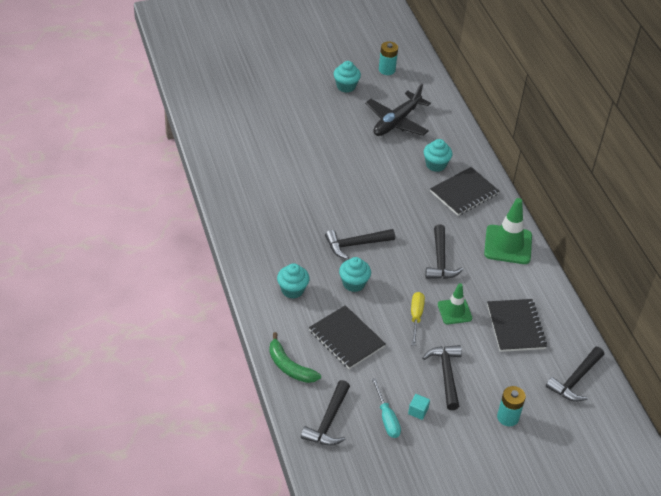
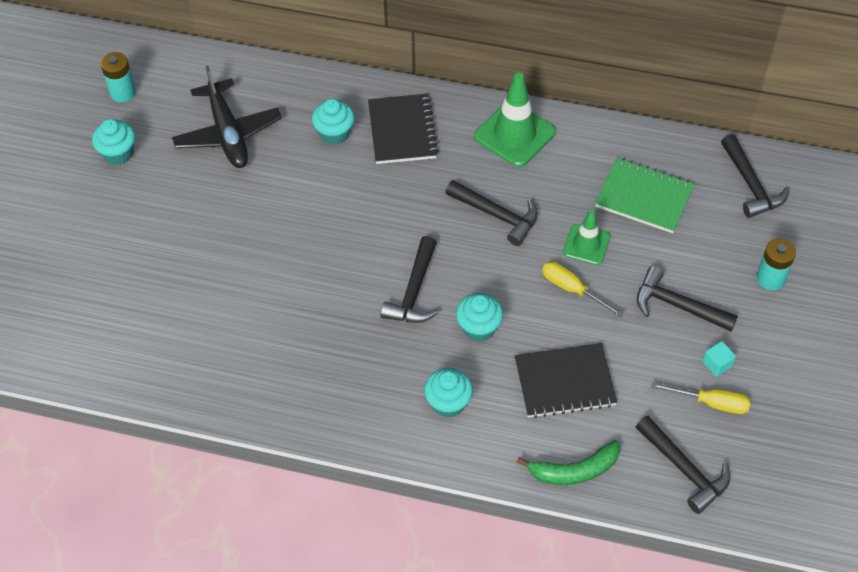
camera: 55 degrees left, 10 degrees up
turquoise screwdriver [372,378,401,438] -> yellow screwdriver [651,382,750,414]
black notebook [487,299,547,352] -> green notebook [595,158,694,233]

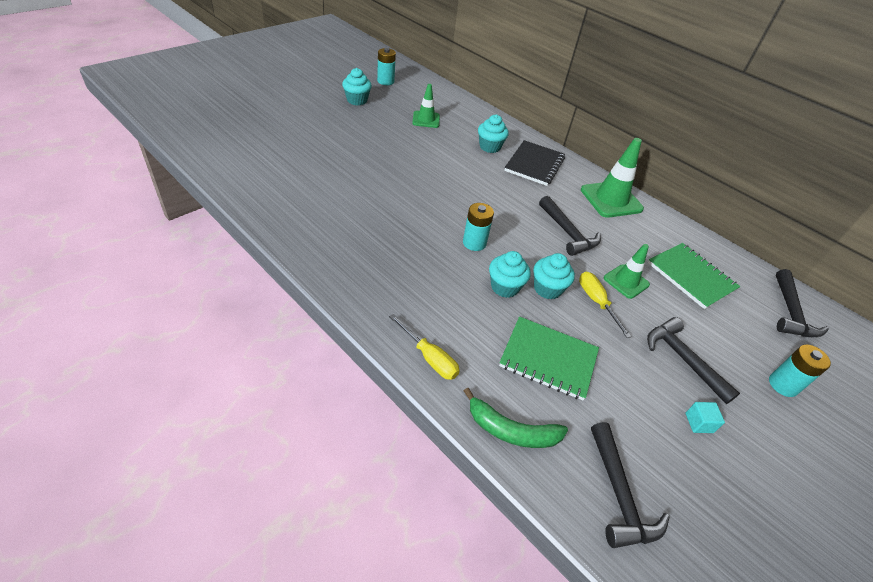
camera: 25 degrees right, 10 degrees down
black plane [172,66,282,168] -> green traffic cone [412,84,440,128]
black hammer [380,236,439,323] -> turquoise battery [463,203,494,251]
turquoise cupcake [424,368,473,417] -> turquoise cupcake moved to [533,253,575,300]
black notebook [514,343,617,418] -> green notebook [499,316,599,400]
yellow screwdriver [651,382,750,414] -> yellow screwdriver moved to [389,314,460,380]

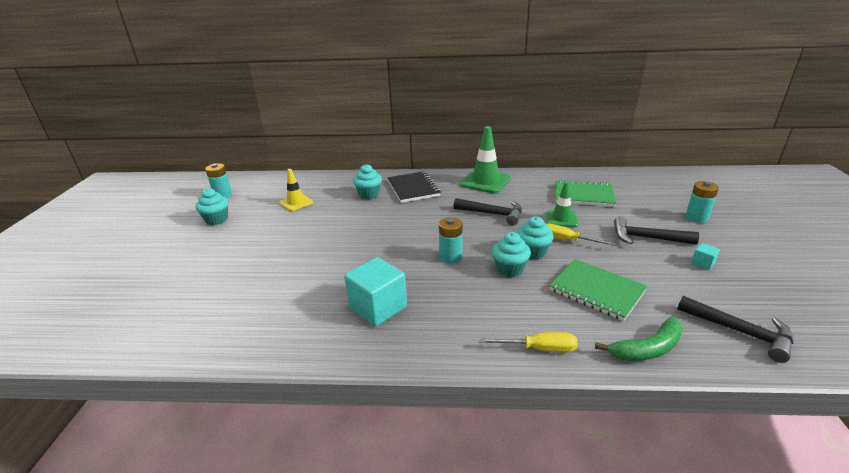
camera: 35 degrees left, 15 degrees down
green traffic cone [412,84,440,128] -> yellow traffic cone [279,169,313,211]
green notebook [499,316,599,400] -> green notebook turned 60 degrees clockwise [549,259,648,321]
black hammer [776,269,829,337] -> none
none -> turquoise cube [344,257,407,327]

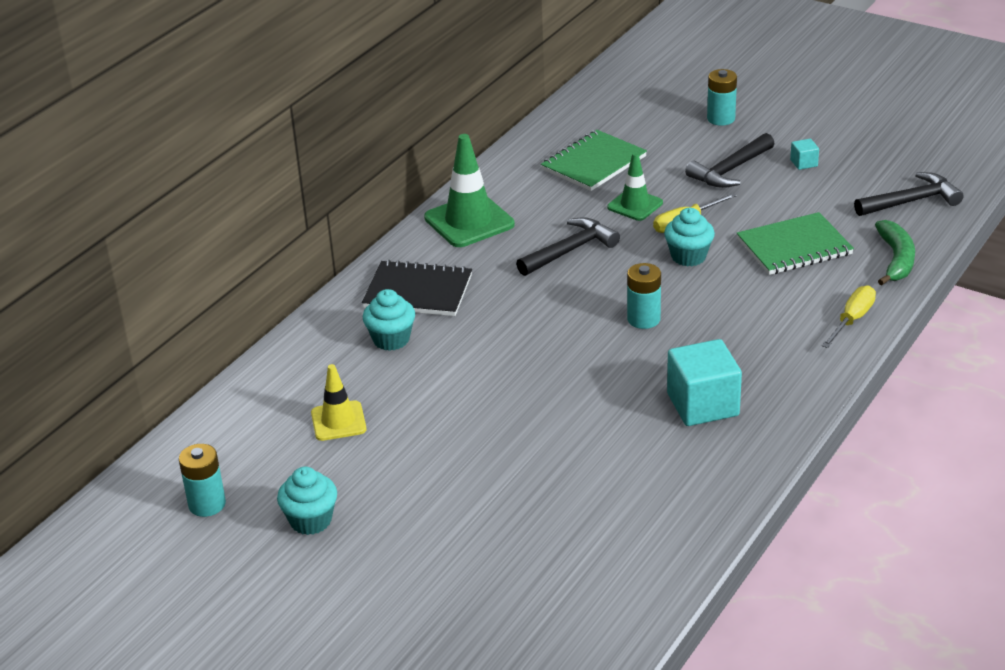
camera: 60 degrees left, 5 degrees up
turquoise cupcake [492,232,531,277] -> none

